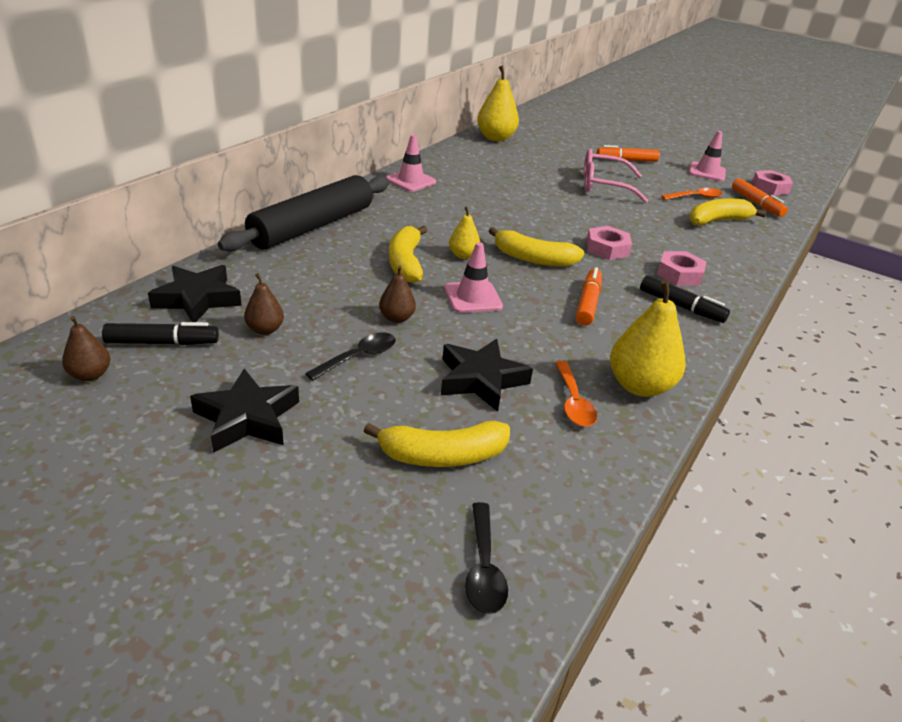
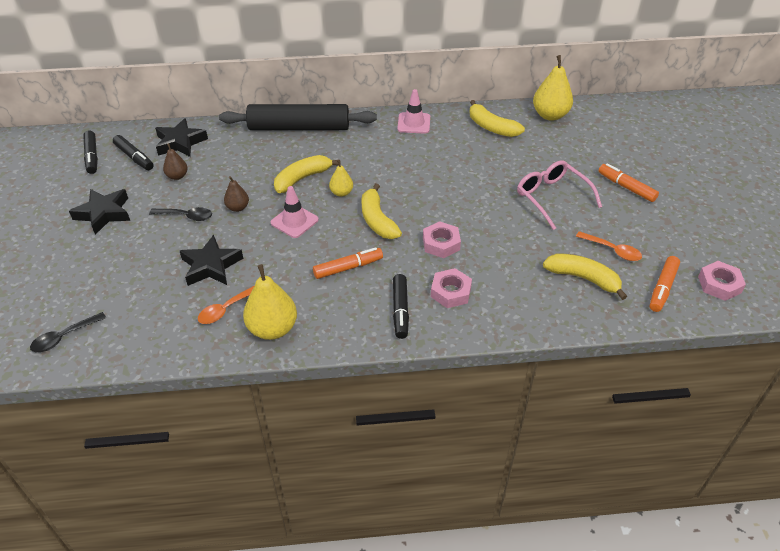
camera: 55 degrees right, 10 degrees up
brown pear [62,316,110,381] -> black marker [83,131,98,174]
yellow banana [364,421,510,467] -> yellow banana moved to [470,100,525,137]
pink traffic cone [689,131,726,181] -> none

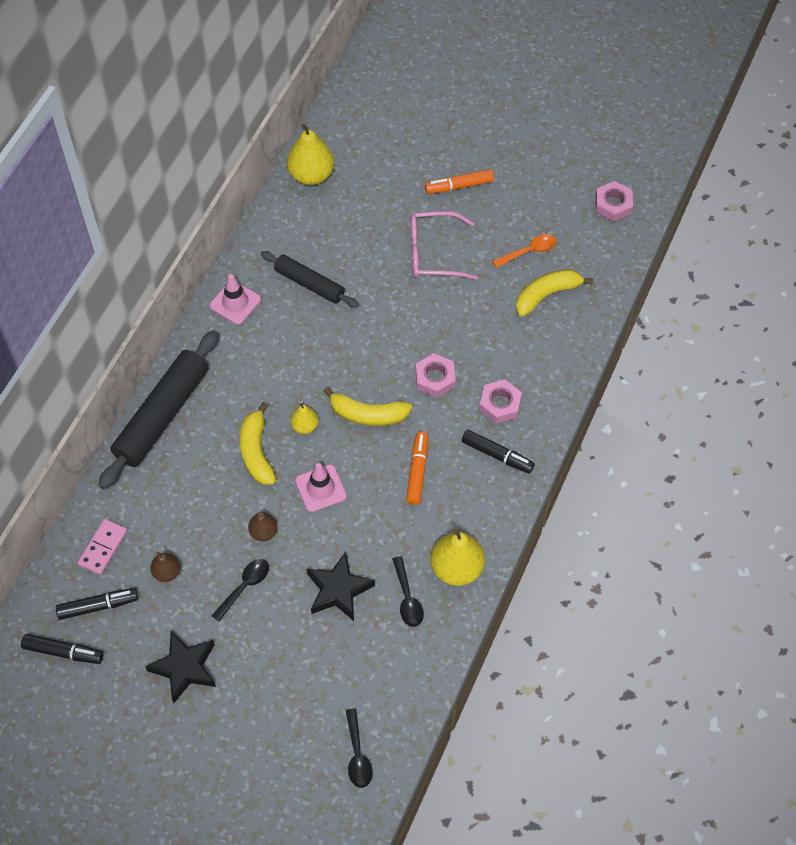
camera: 60 degrees left, 15 degrees up
black star [155,118,208,157] -> pink domino [78,519,128,575]
orange spoon [198,285,255,324] -> black spoon [392,556,424,627]
yellow banana [470,100,525,137] -> none
orange marker [650,256,680,312] -> none
none -> black rolling pin [261,251,359,308]

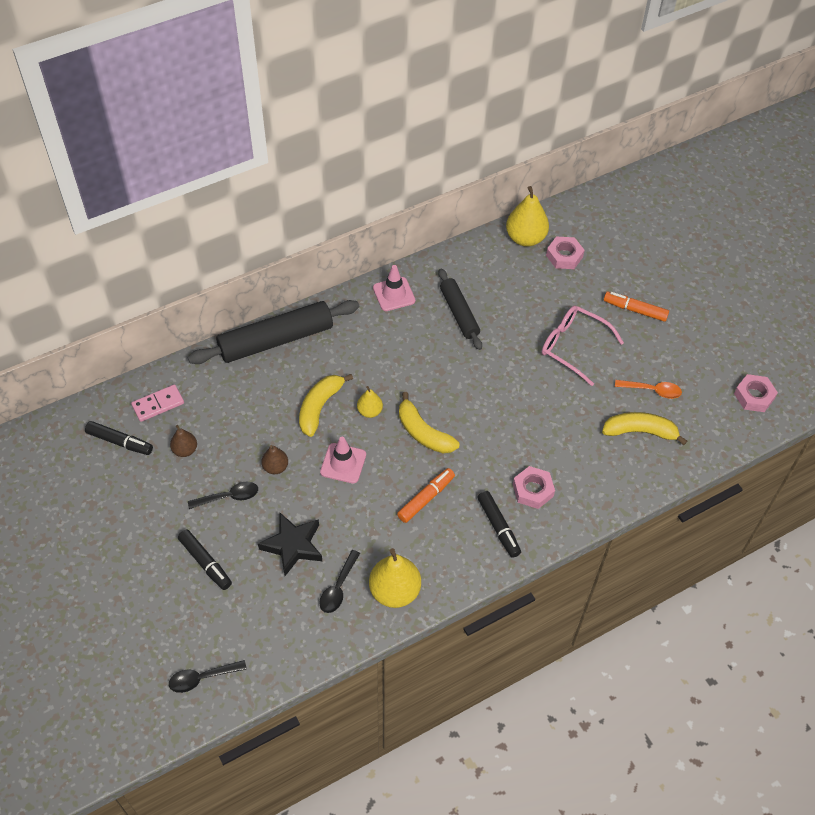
camera: 35 degrees right, 5 degrees down
black marker [21,634,103,664] -> black marker moved to [178,529,232,590]
black star [145,631,216,703] -> none
black spoon [346,708,373,788] -> black spoon turned 45 degrees clockwise [169,660,247,693]
pink nut [416,353,456,397] -> pink nut moved to [546,237,585,269]

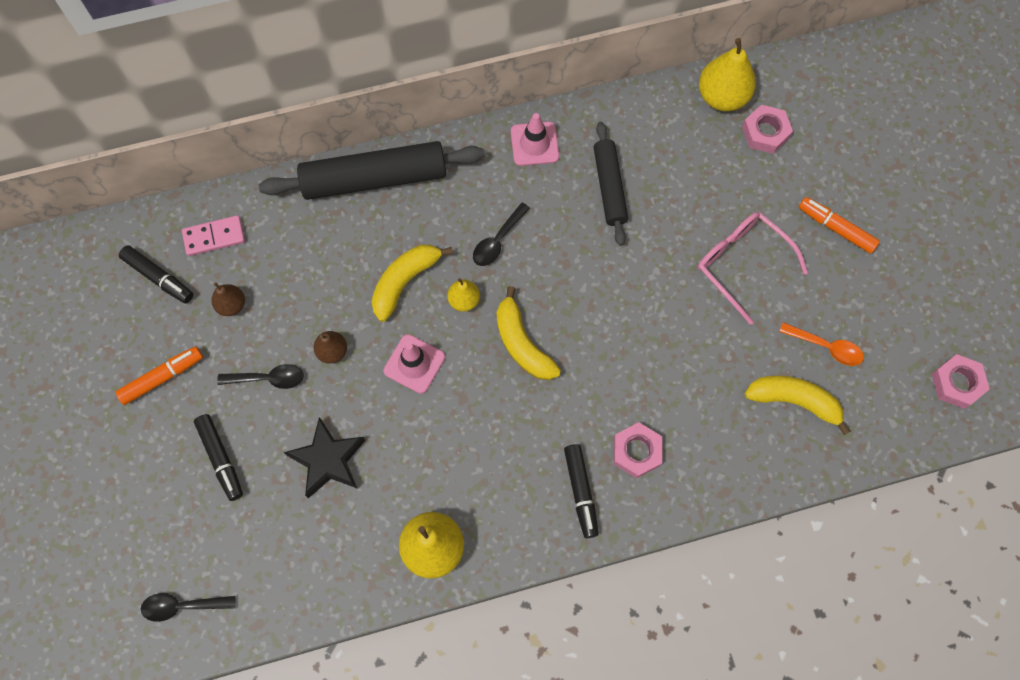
camera: 15 degrees right, 15 degrees up
black spoon [319,550,360,613] -> black spoon moved to [473,202,530,266]
orange marker [397,468,455,523] -> orange marker moved to [115,346,203,405]

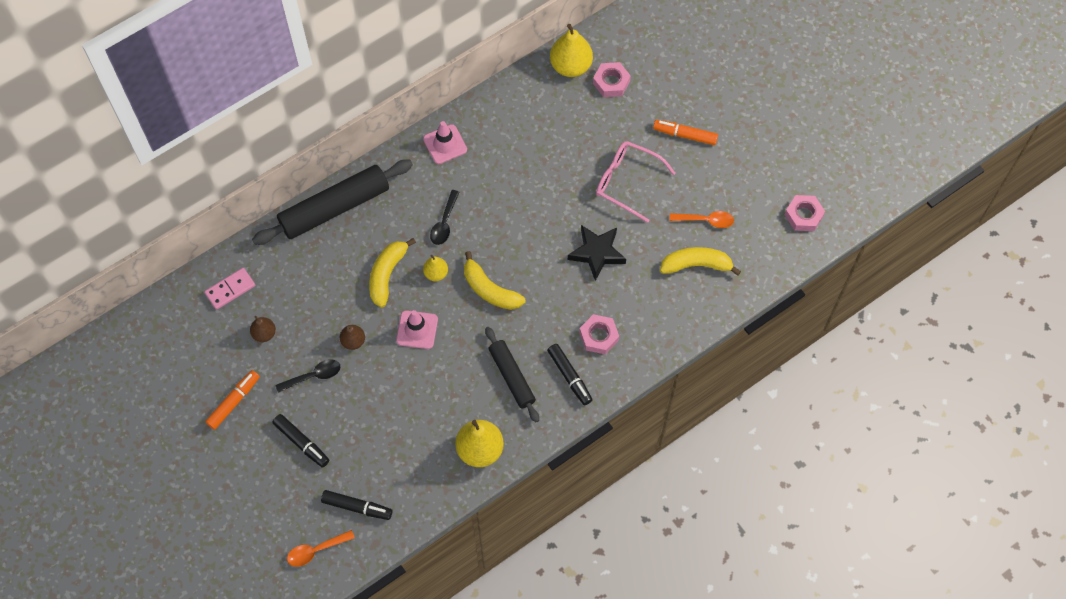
camera: 20 degrees left, 5 degrees down
black marker [119,245,194,304] -> black marker moved to [321,490,392,520]
black spoon [141,593,236,622] -> orange spoon [287,530,355,567]
black star [283,417,365,498] -> black star moved to [568,225,626,281]
black rolling pin [594,122,628,246] -> black rolling pin moved to [485,327,539,422]

